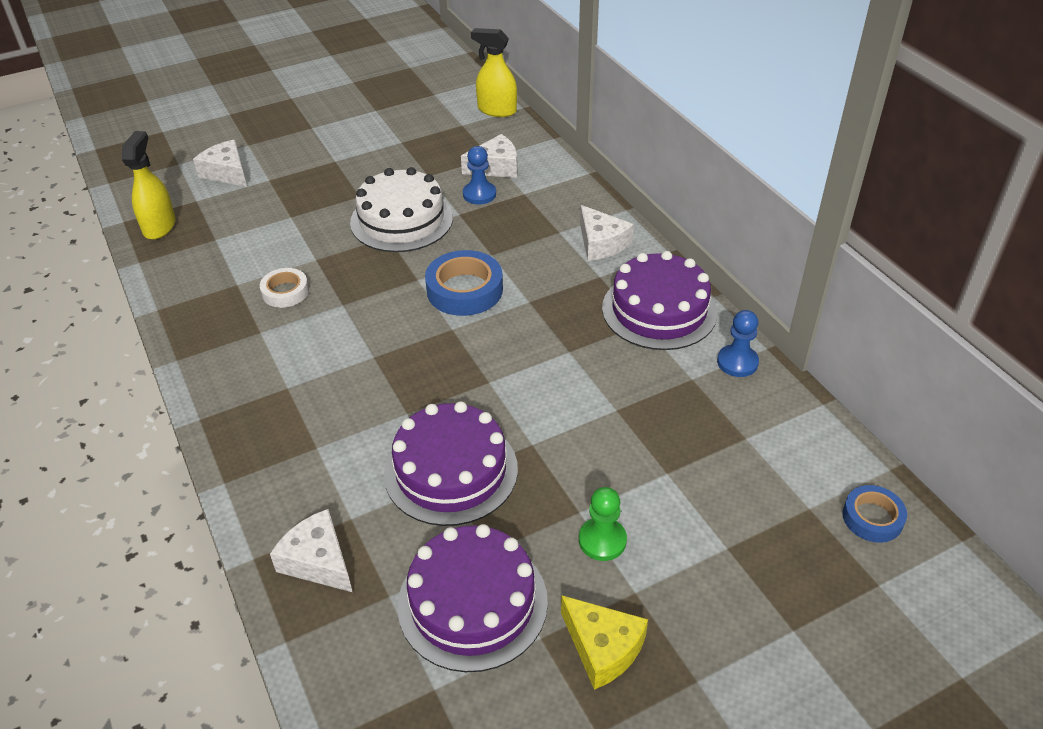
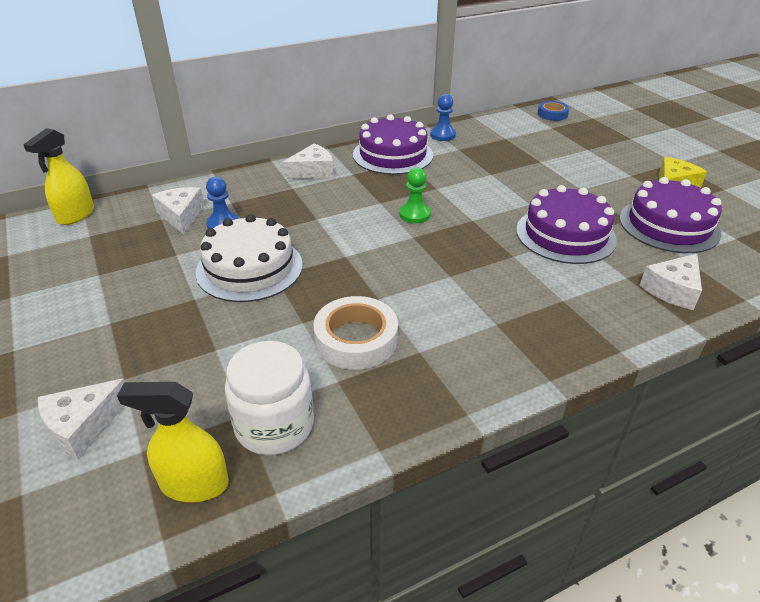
camera: 90 degrees left, 5 degrees down
white tape [260,268,309,308] -> white tape [313,296,398,370], size x1.64
blue tape [425,250,503,316] -> none
green pawn [579,487,627,561] -> green pawn moved to [399,167,431,223]
none -> white jar [225,341,314,455]

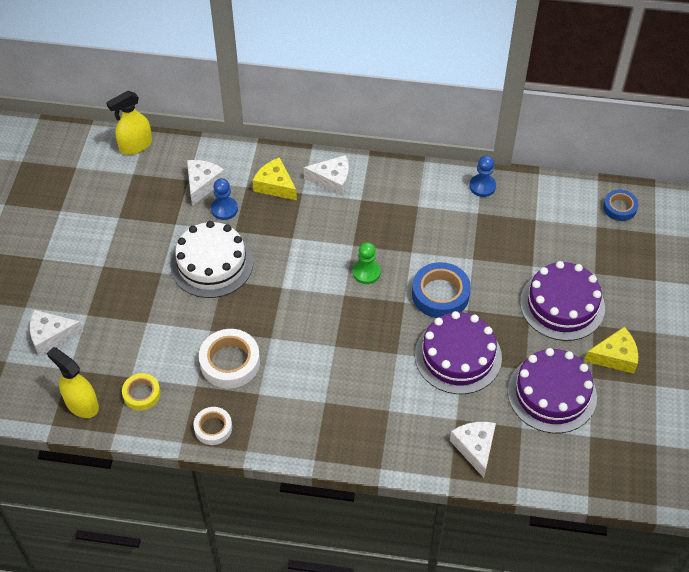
camera: 35 degrees right, 15 degrees up
white jar [225,341,314,455] -> yellow tape [122,373,161,411]
purple cake [353,115,433,175] -> purple cake moved to [520,261,605,341]
white cheese [640,254,702,310] -> white cheese turned 90 degrees clockwise [450,422,496,478]
none -> white tape [193,407,232,445]
none -> yellow cheese [252,157,297,200]
none -> blue tape [412,262,471,318]

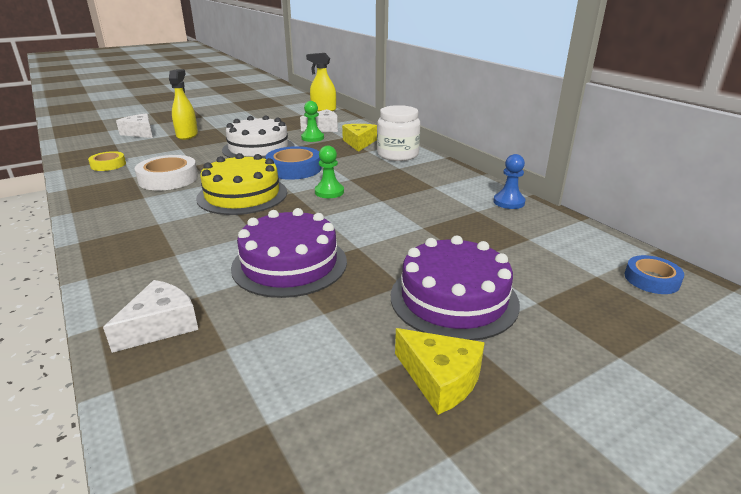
camera: 50 degrees right, 25 degrees down
yellow spray bottle [47,347,99,418] -> yellow spray bottle moved to [169,69,198,140]
white tape [193,407,232,445] -> none
blue pawn [211,178,238,220] -> green pawn [301,101,324,142]
white cheese [304,155,349,196] -> white jar [377,105,420,161]
blue tape [412,262,471,318] -> blue tape moved to [266,146,321,180]
purple cake [507,348,597,433] -> none
none -> yellow cake [196,153,287,215]

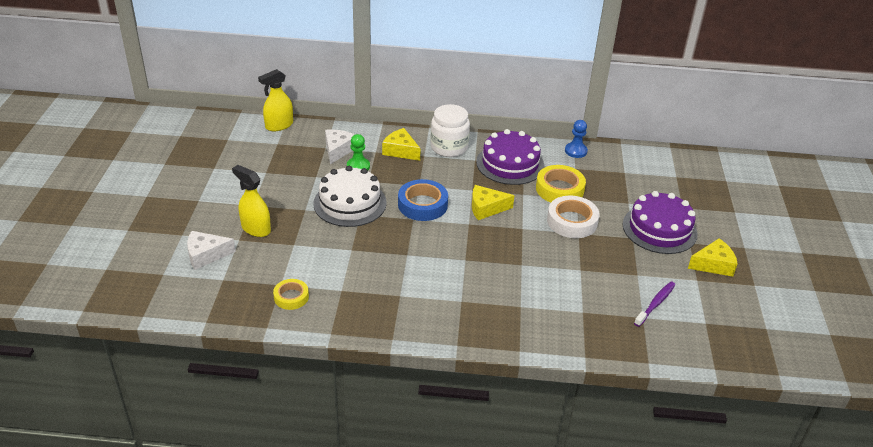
camera: 55 degrees left, 10 degrees up
white cheese [103,280,198,353] -> none
white tape [135,155,198,191] -> white tape moved to [547,196,600,238]
yellow cake [196,153,287,215] -> none
purple cake [231,208,347,298] -> purple cake moved to [476,129,544,185]
green pawn [315,146,344,198] -> yellow cheese [472,185,514,220]
blue tape [625,255,684,294] -> none
none -> yellow tape [536,165,586,202]
none -> purple toothbrush [634,282,675,327]

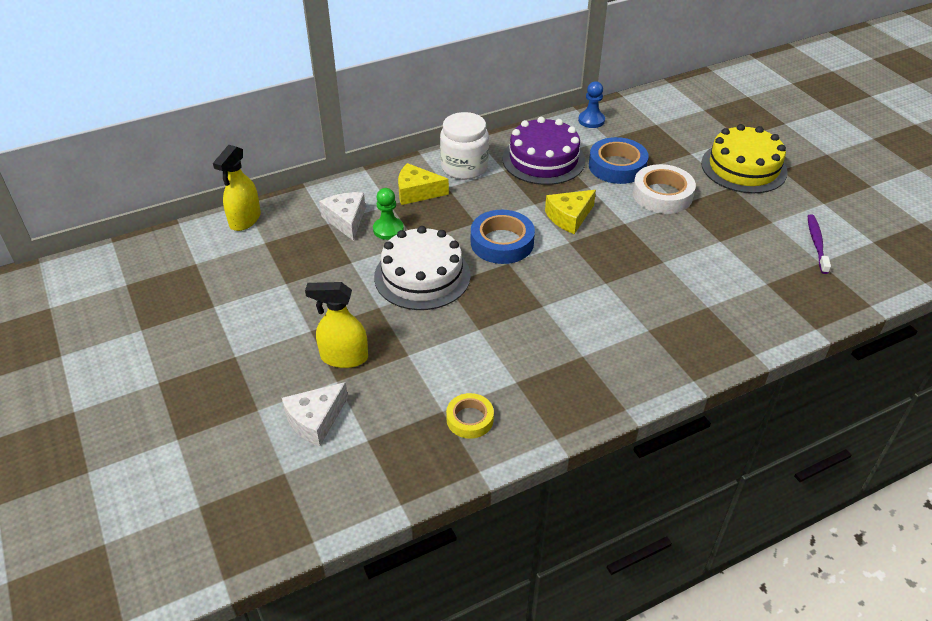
camera: 30 degrees left, 5 degrees up
yellow tape [536,165,586,202] -> blue tape [589,137,649,184]
purple cake [623,191,698,254] -> yellow cake [701,124,788,193]
yellow cheese [688,238,738,277] -> none

